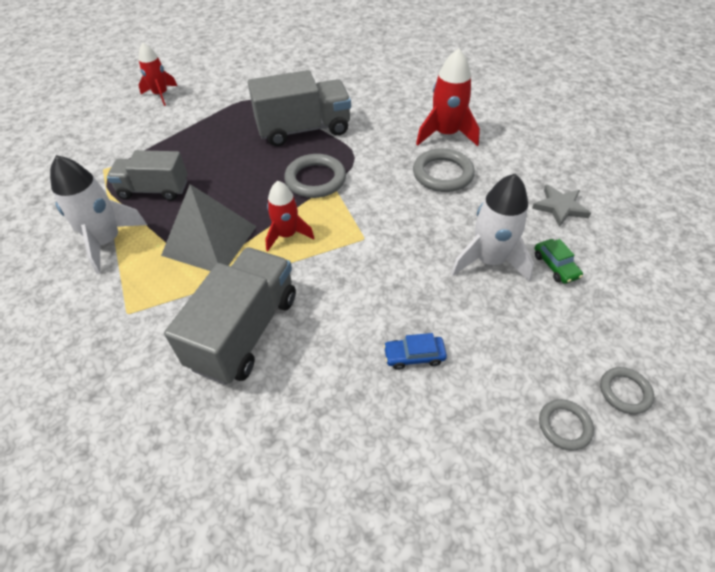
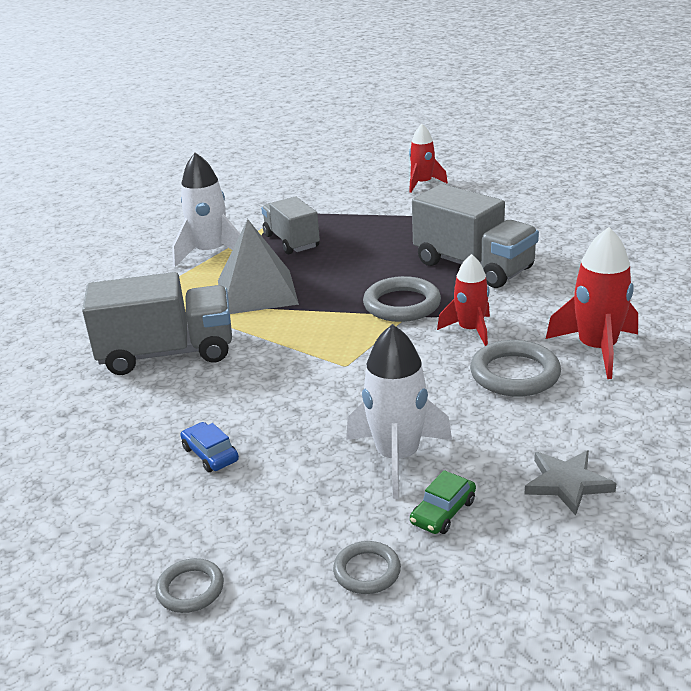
camera: 60 degrees right, 20 degrees down
red rocket [265,181,314,251] -> red rocket moved to [437,254,490,346]
grey ring [600,367,654,414] -> grey ring moved to [333,541,401,594]

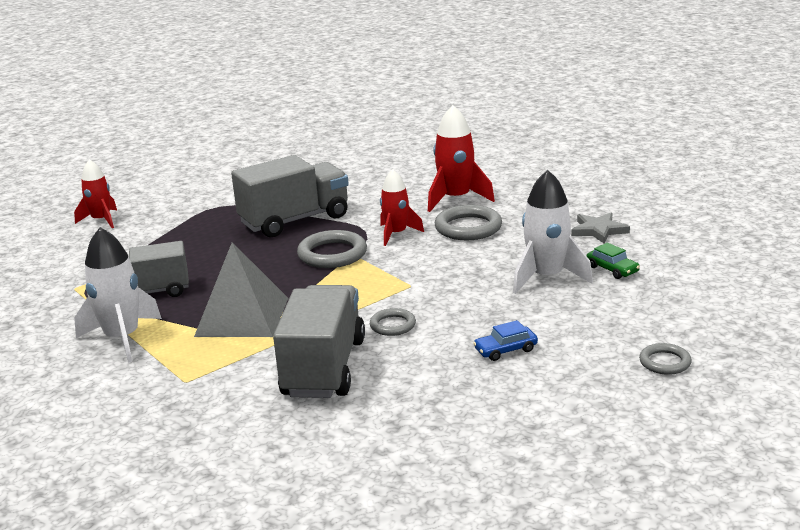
camera: 75 degrees left, 5 degrees down
grey ring [333,541,401,594] -> grey ring moved to [370,308,416,336]

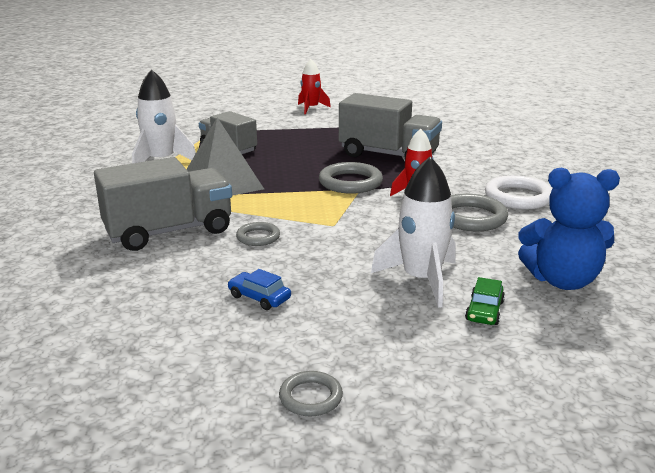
camera: 55 degrees right, 0 degrees up
red rocket [428,105,495,212] -> white ring [485,175,552,209]
grey star [571,213,630,244] -> blue teddy bear [518,167,620,290]

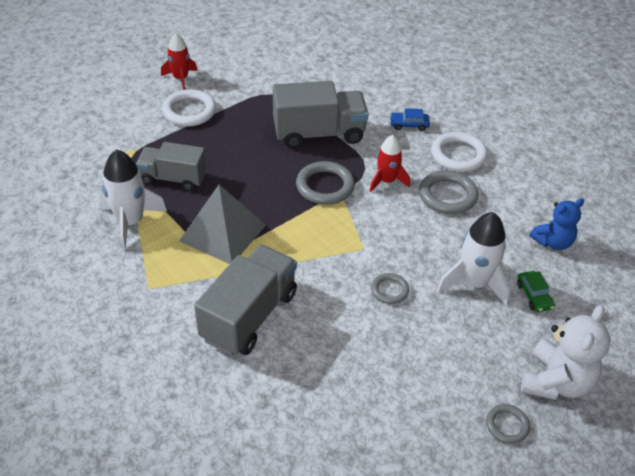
camera: 35 degrees left, 20 degrees up
blue car [228,269,291,310] -> blue car moved to [390,108,430,131]
grey ring [236,222,280,246] -> grey ring moved to [371,273,409,304]
blue teddy bear [518,167,620,290] -> blue teddy bear [529,198,584,250], size x0.66
none -> white ring [162,89,216,126]
none -> white teddy bear [521,305,611,400]

